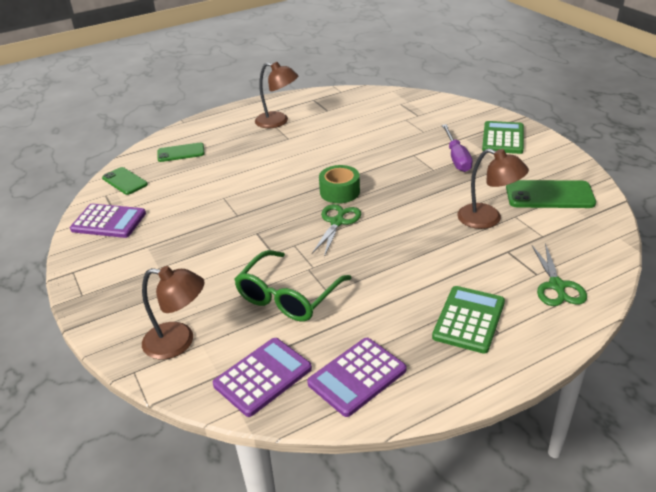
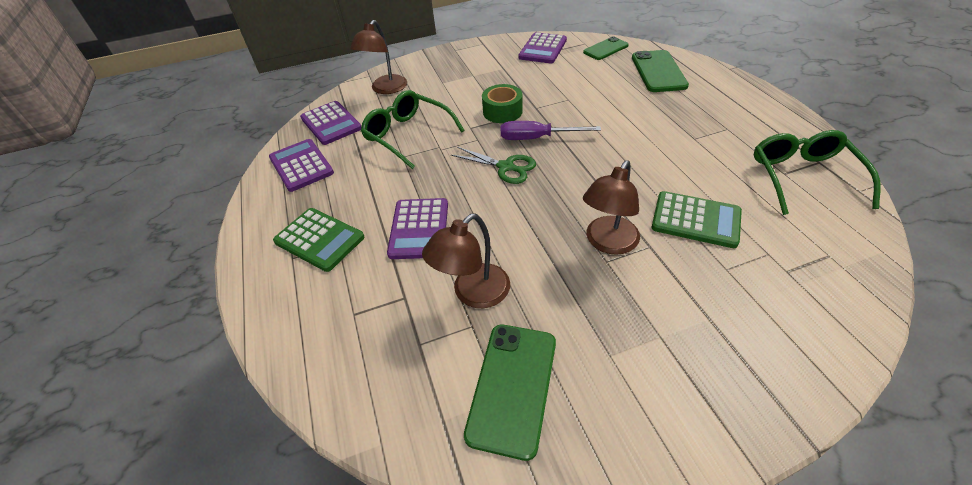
camera: 100 degrees right, 10 degrees up
green phone [157,143,205,162] -> green phone [632,50,689,92], size x1.54
brown lamp [255,62,298,128] -> brown lamp moved to [583,160,640,255]
green tape [319,165,360,203] -> green tape moved to [482,84,523,123]
purple screwdriver [442,124,473,172] -> purple screwdriver moved to [501,121,601,140]
green calculator [482,121,524,154] -> green calculator moved to [652,191,742,248]
green scissors [532,243,587,306] -> none
none -> purple calculator [387,198,448,259]
none -> green glasses [754,130,881,215]

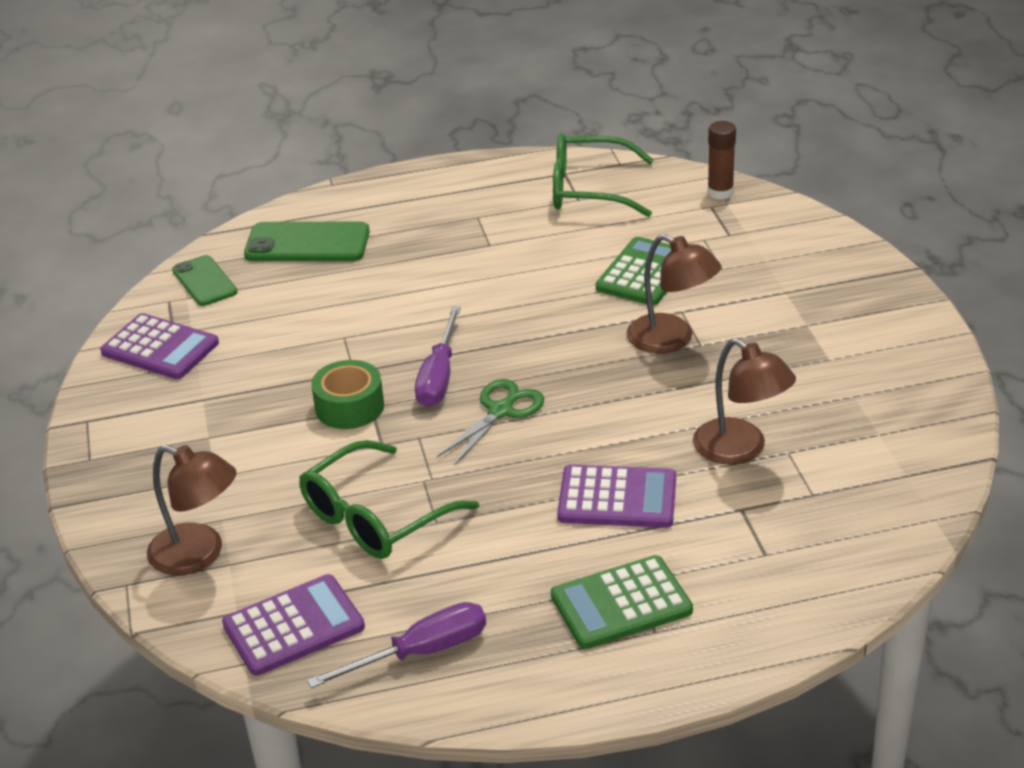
camera: 85 degrees left, 10 degrees down
purple calculator [269,139,334,192] -> purple screwdriver [307,602,486,688]
green calculator [273,208,364,272] -> green calculator turned 150 degrees counterclockwise [551,555,693,649]
green phone [464,325,556,461] -> none
none -> brown glue stick [708,121,736,200]

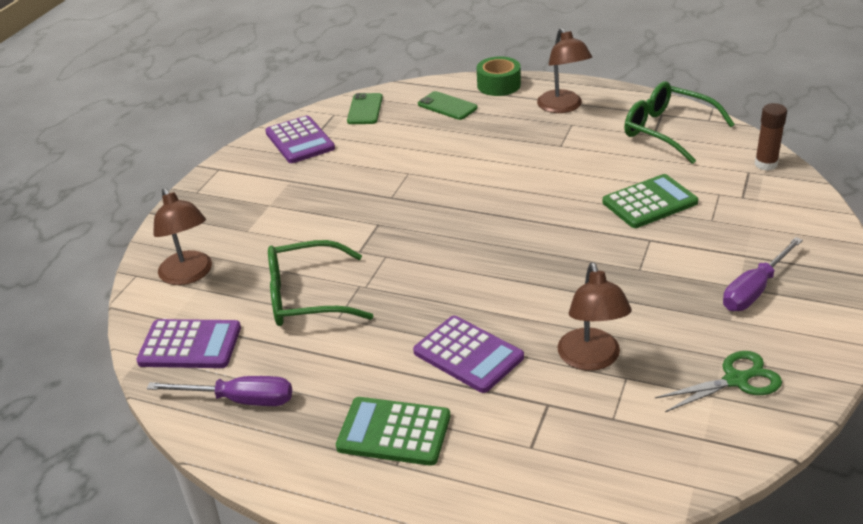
camera: 35 degrees right, 0 degrees up
green phone [244,222,370,261] -> green phone [418,91,477,120], size x0.65
green tape [311,360,384,429] -> green tape moved to [477,56,521,96]
purple screwdriver [415,306,461,407] -> purple screwdriver moved to [723,237,803,311]
green scissors [437,379,545,466] -> green scissors moved to [655,351,782,412]
brown lamp [626,234,721,354] -> brown lamp moved to [537,28,592,113]

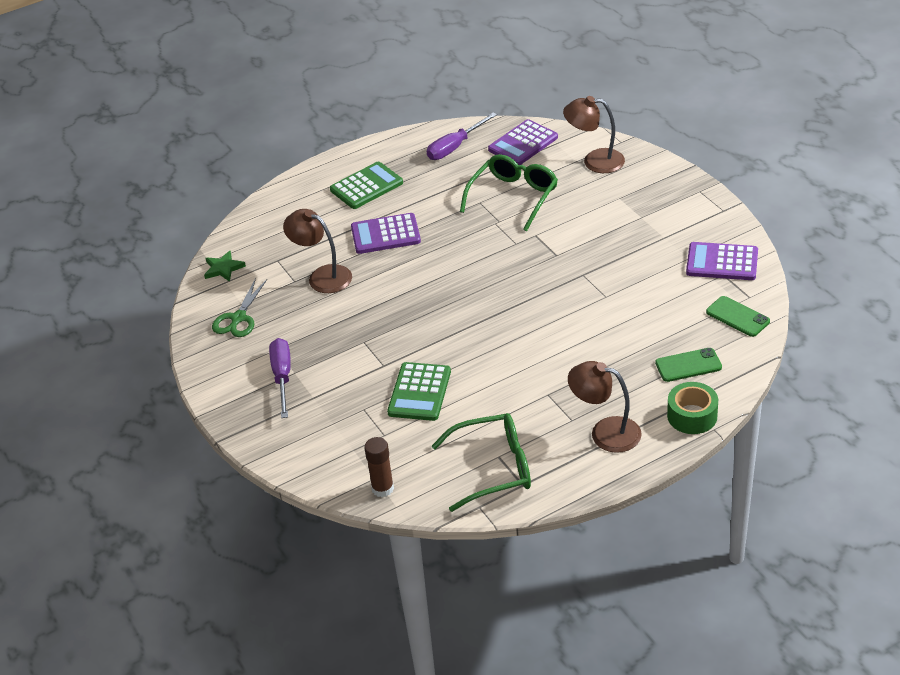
camera: 130 degrees right, 5 degrees up
none -> green star [204,251,246,282]

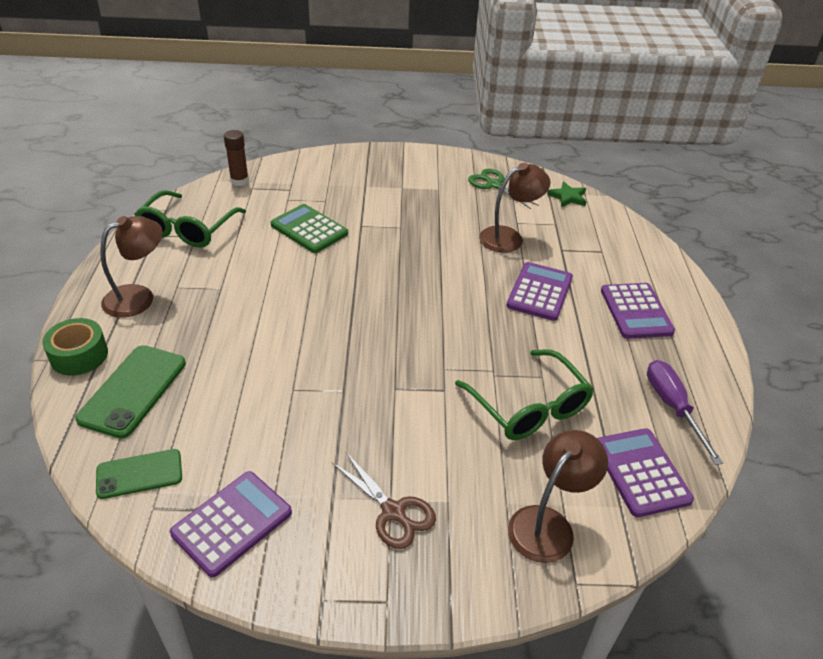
camera: 115 degrees right, 0 degrees up
purple screwdriver [269,338,291,418] -> none
green calculator [330,162,403,209] -> purple calculator [601,283,675,339]
green phone [655,348,722,382] -> green phone [75,345,186,438], size x1.54
none -> brown scissors [332,452,436,549]

